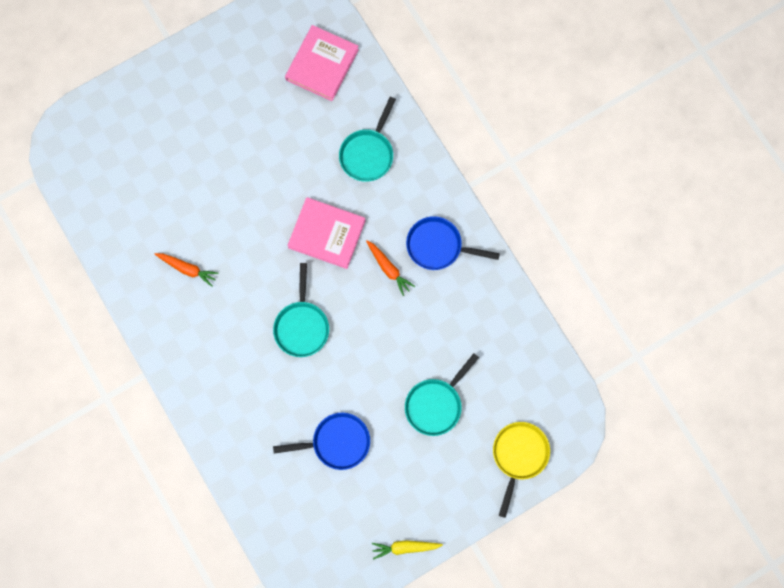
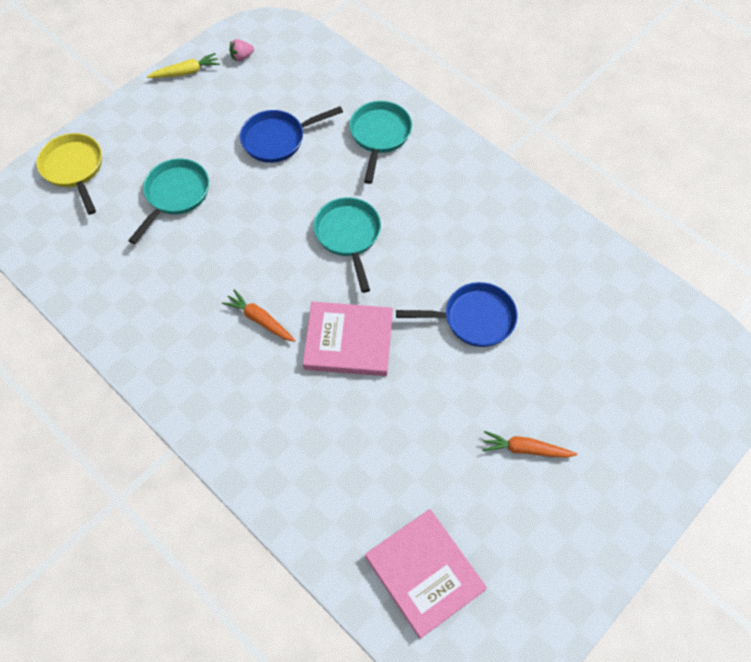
camera: 165 degrees right, 15 degrees down
orange carrot [155,253,219,287] -> orange carrot moved to [482,431,577,458]
pink book [285,25,359,101] -> pink book turned 45 degrees counterclockwise [365,509,487,639]
turquoise pan [339,97,396,182] -> turquoise pan moved to [349,101,412,184]
blue pan [406,216,500,270] -> blue pan moved to [396,282,518,347]
yellow pan [493,422,550,518] -> yellow pan turned 150 degrees clockwise [36,133,102,215]
none -> pink strawberry [229,39,254,62]

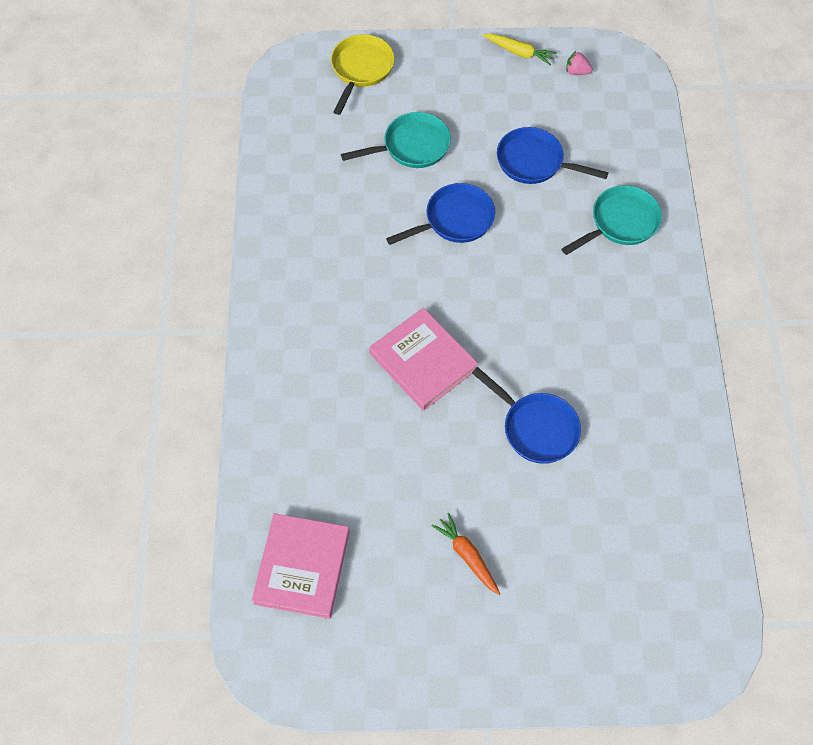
camera: 45 degrees right, 0 degrees up
orange carrot [222,289,296,342] -> none
turquoise pan [313,197,381,293] -> none
none -> blue pan [386,183,495,245]

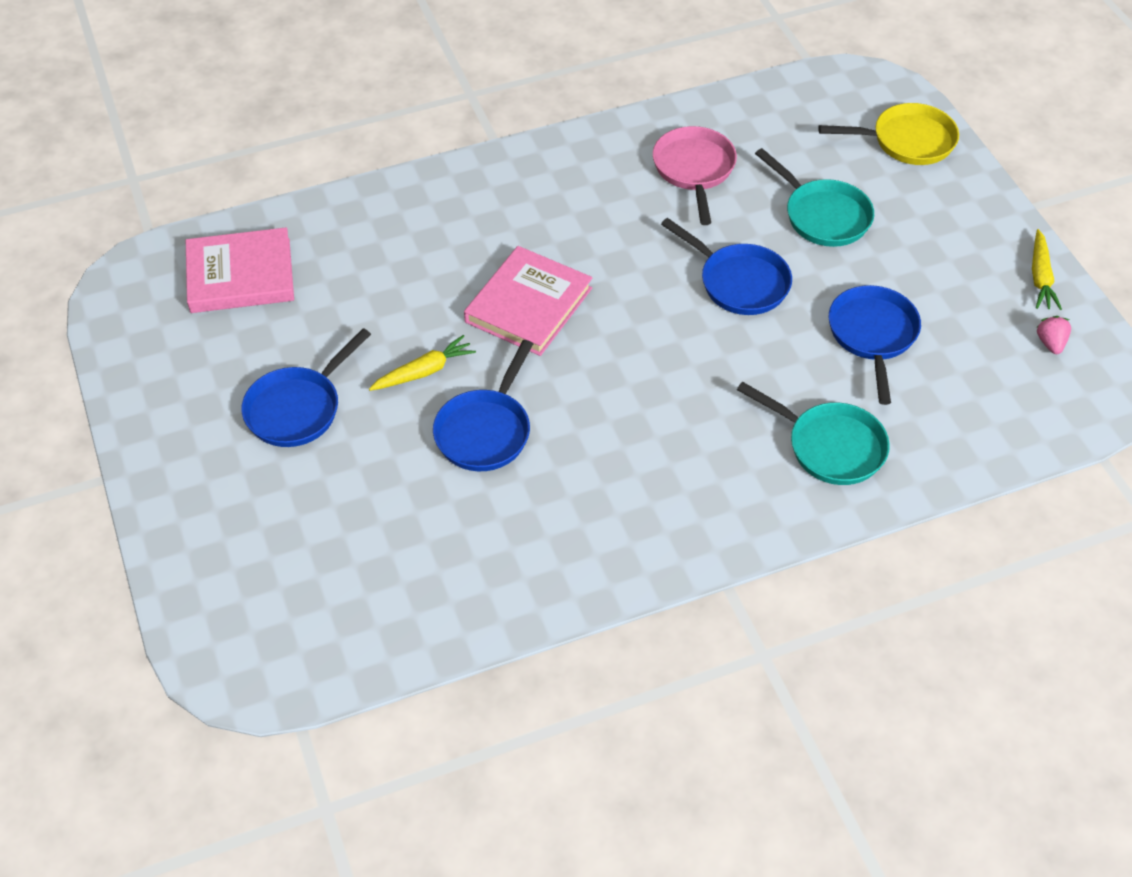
camera: 70 degrees right, 10 degrees down
orange carrot [431,513,500,595] -> blue pan [242,328,371,447]
none -> yellow carrot [369,335,476,391]
none -> pink pan [653,126,737,225]

